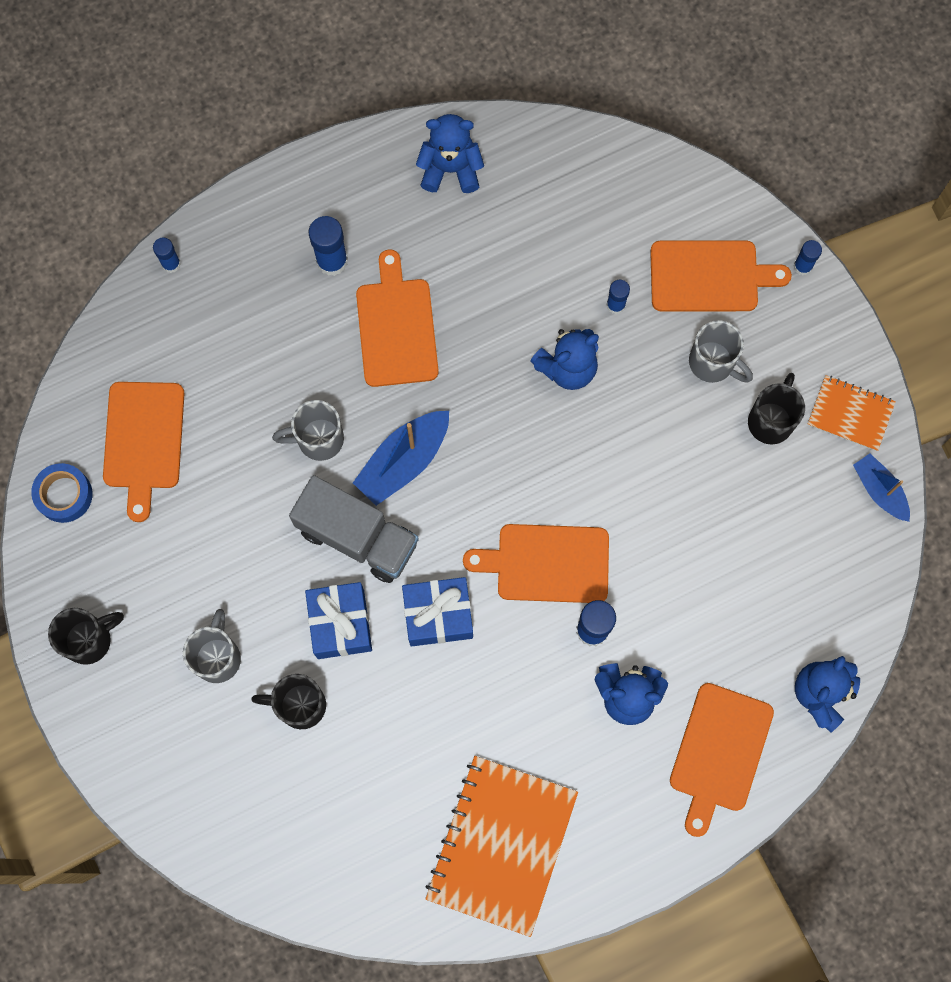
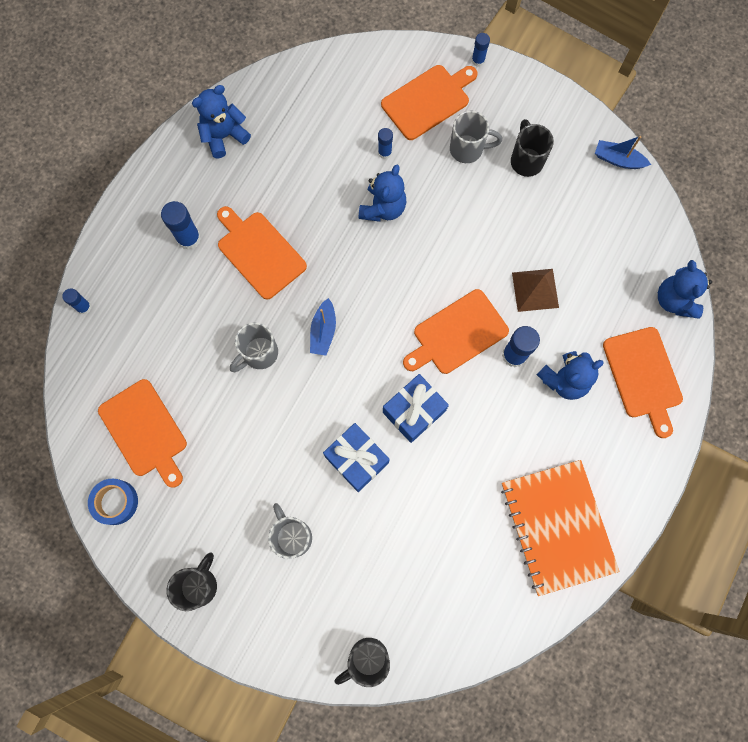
camera: 35 degrees left, 0 degrees up
black mug [251,674,326,729] -> black mug moved to [334,638,390,687]
grey truck [289,475,419,583] -> none
blue boat [353,411,449,506] -> blue boat [310,298,336,355], size x0.65
orange notebook [807,375,896,451] -> none
none -> brown pyramid [512,269,559,312]

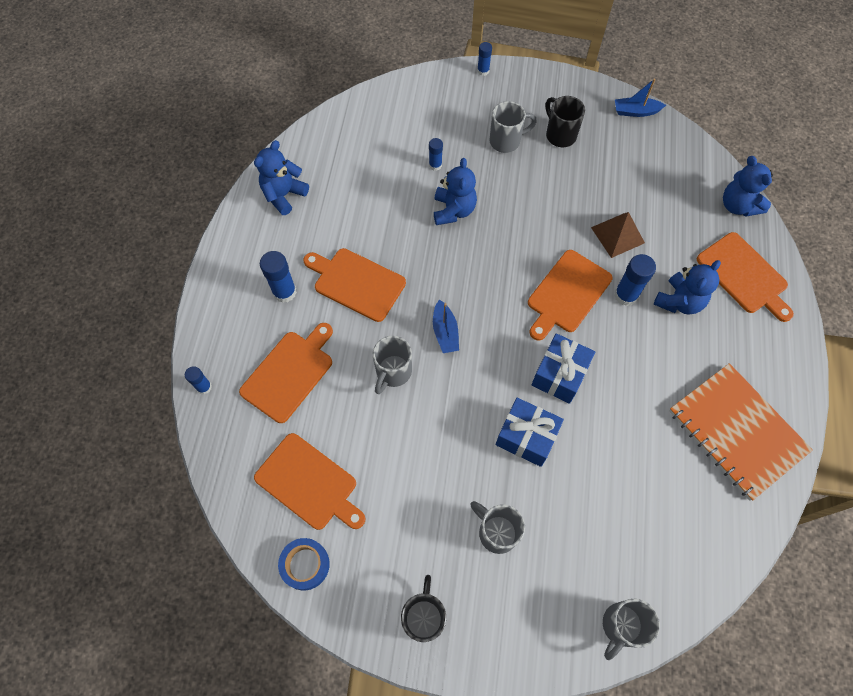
camera: 20 degrees left, 10 degrees down
black mug [334,638,390,687] -> grey mug [603,598,660,660]
orange cutting board [381,65,478,140] -> orange cutting board moved to [239,323,333,423]

